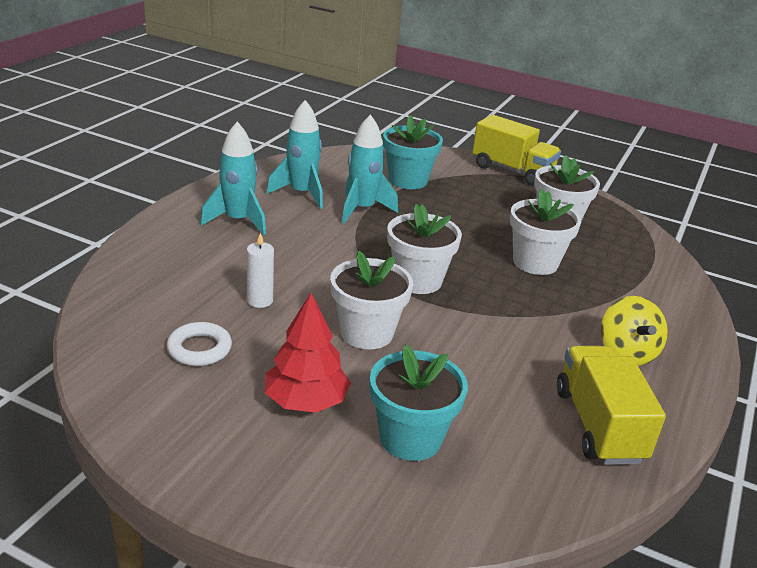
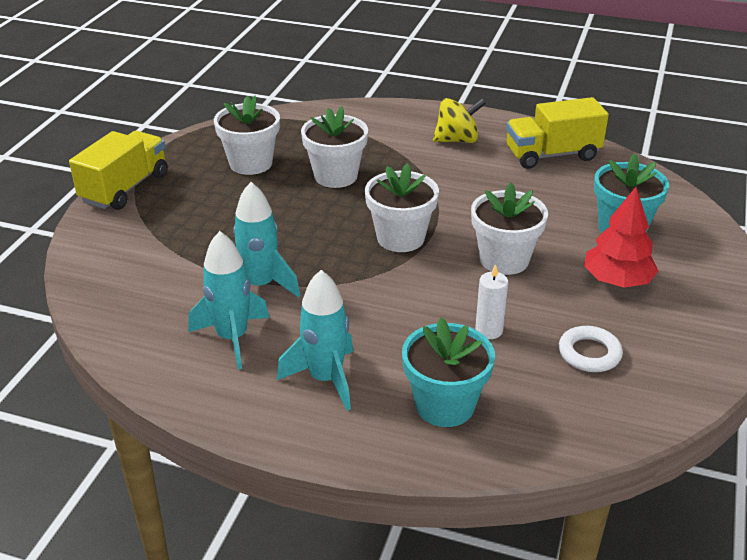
camera: 95 degrees left, 5 degrees up
turquoise flower pot [383,115,443,189] -> turquoise flower pot moved to [402,317,495,427]

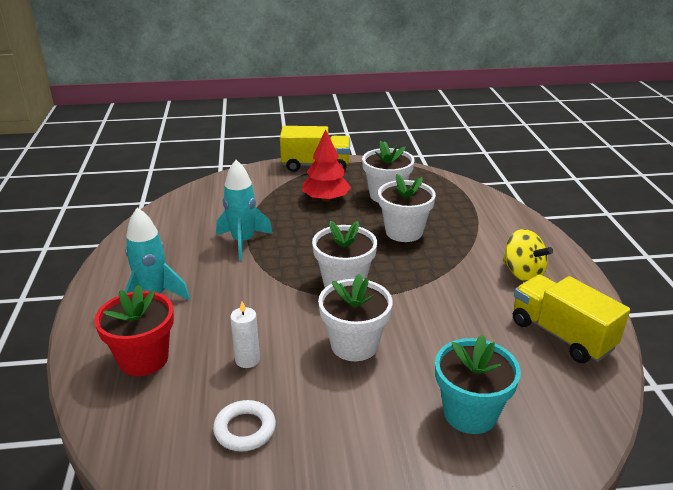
camera: 65 degrees right, 5 degrees down
turquoise rocket [189,231,269,369] -> none
turquoise flower pot [402,317,495,427] -> red flower pot [94,285,174,376]
red tree [584,187,658,288] -> red tree moved to [302,129,351,202]

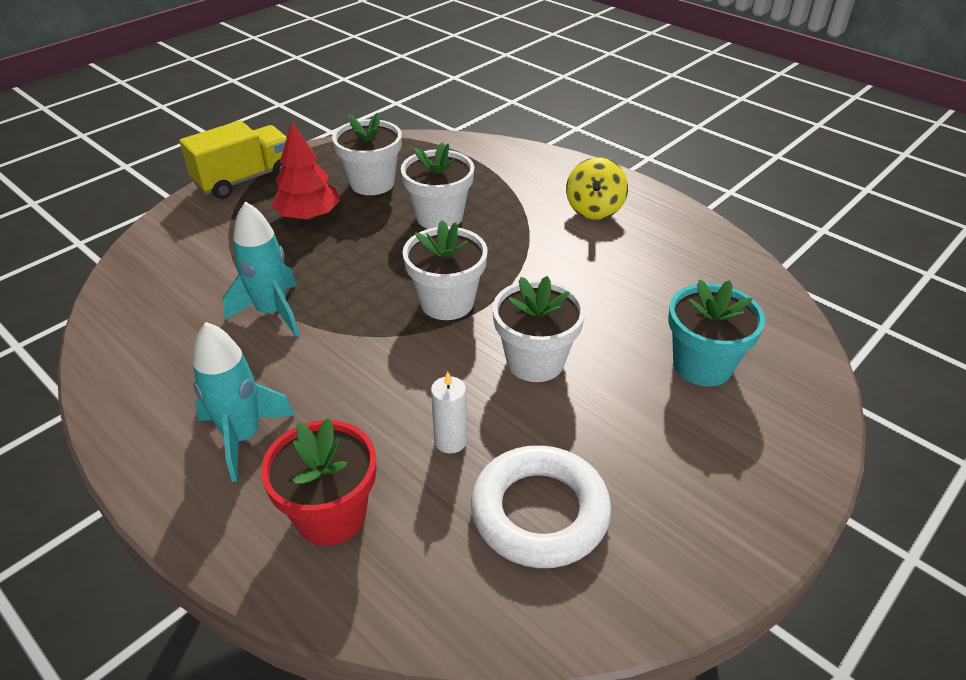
camera: 40 degrees left, 10 degrees up
white ring [213,400,276,452] -> white ring [471,445,611,568], size x1.75
yellow spinning top [503,229,553,282] -> yellow spinning top turned 90 degrees clockwise [566,158,628,220]
yellow truck [513,275,630,363] -> none

